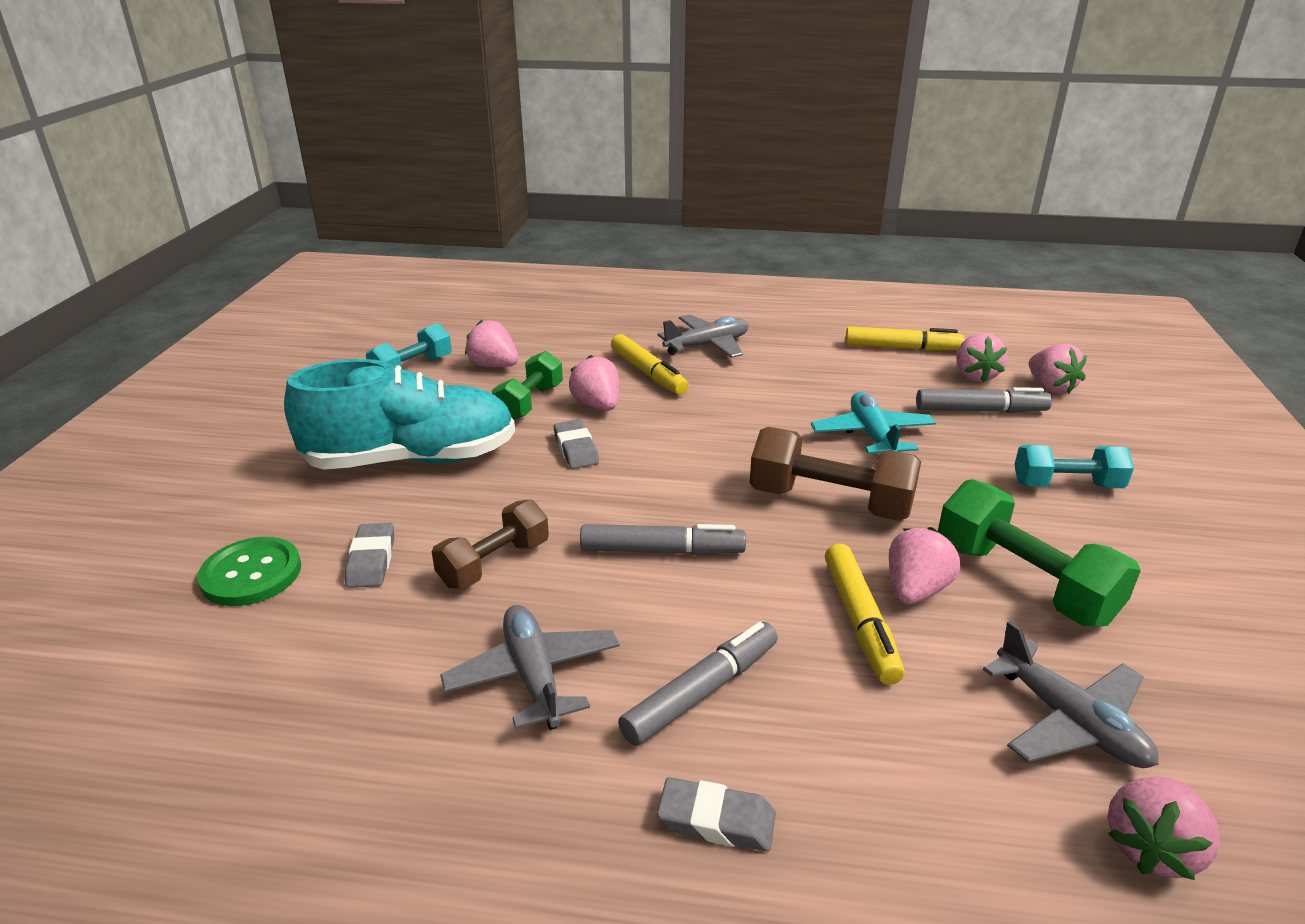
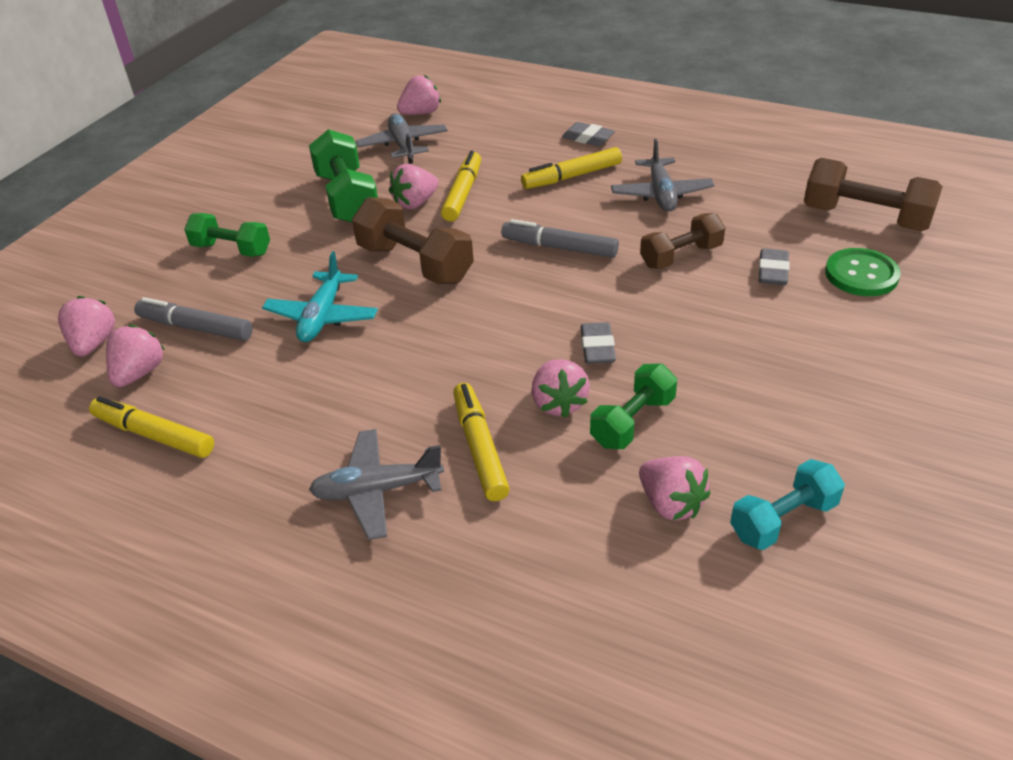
camera: 160 degrees left, 10 degrees up
turquoise shoe [284,359,515,470] -> none
grey marker [618,622,778,746] -> yellow marker [521,147,622,189]
turquoise dumbbell [1015,445,1134,488] -> green dumbbell [184,213,270,257]
none -> brown dumbbell [804,158,943,231]

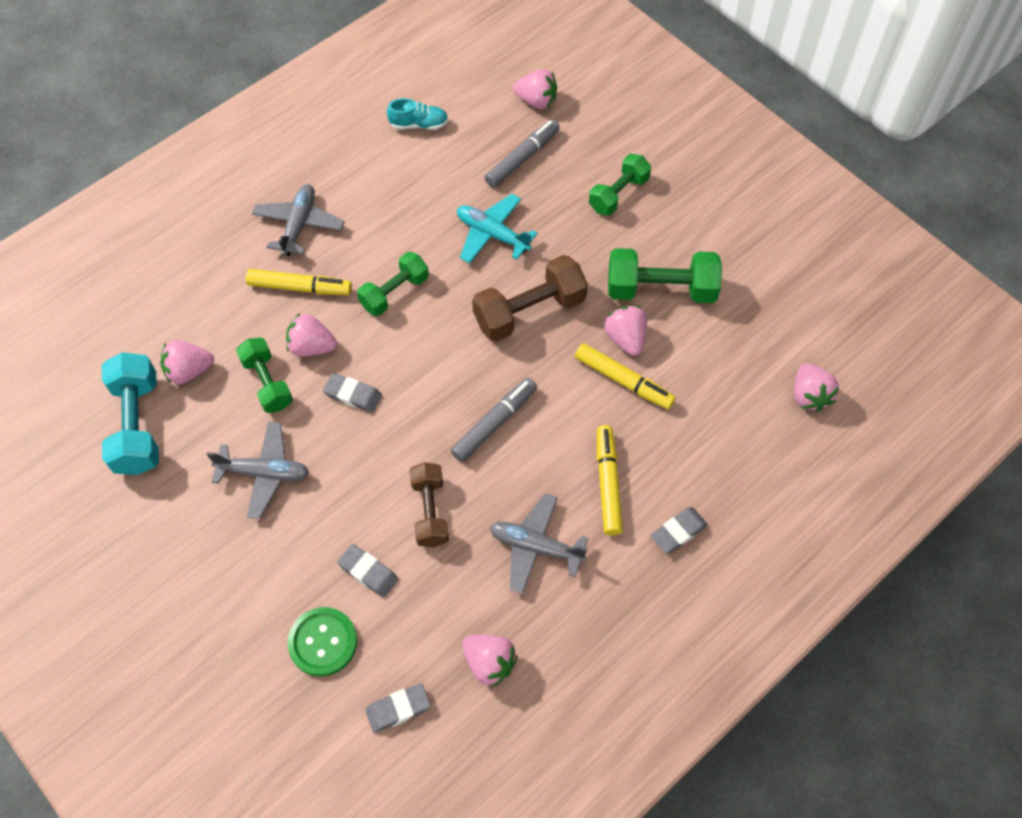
camera: 110 degrees right, 20 degrees up
yellow marker [89,396,214,458] -> turquoise shoe [387,98,448,130]
pink strawberry [106,324,165,387] -> pink strawberry moved to [462,635,518,687]
grey plane [356,113,448,164] -> grey plane moved to [207,422,309,518]
turquoise dumbbell [730,459,845,550] -> turquoise dumbbell [102,352,159,475], size x1.51
brown dumbbell [804,158,943,231] -> grey eraser [365,683,431,733]
none -> green dumbbell [357,252,429,316]

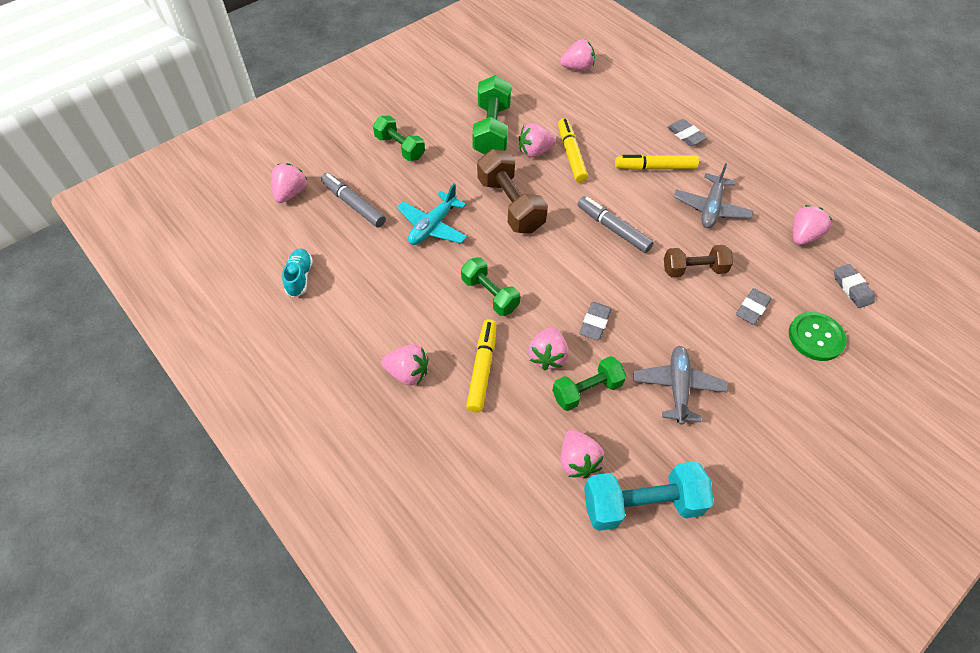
camera: 90 degrees left, 5 degrees down
grey plane [252,184,345,256] -> pink strawberry [381,344,428,386]
yellow marker [575,343,676,409] -> yellow marker turned 45 degrees counterclockwise [558,118,588,183]

